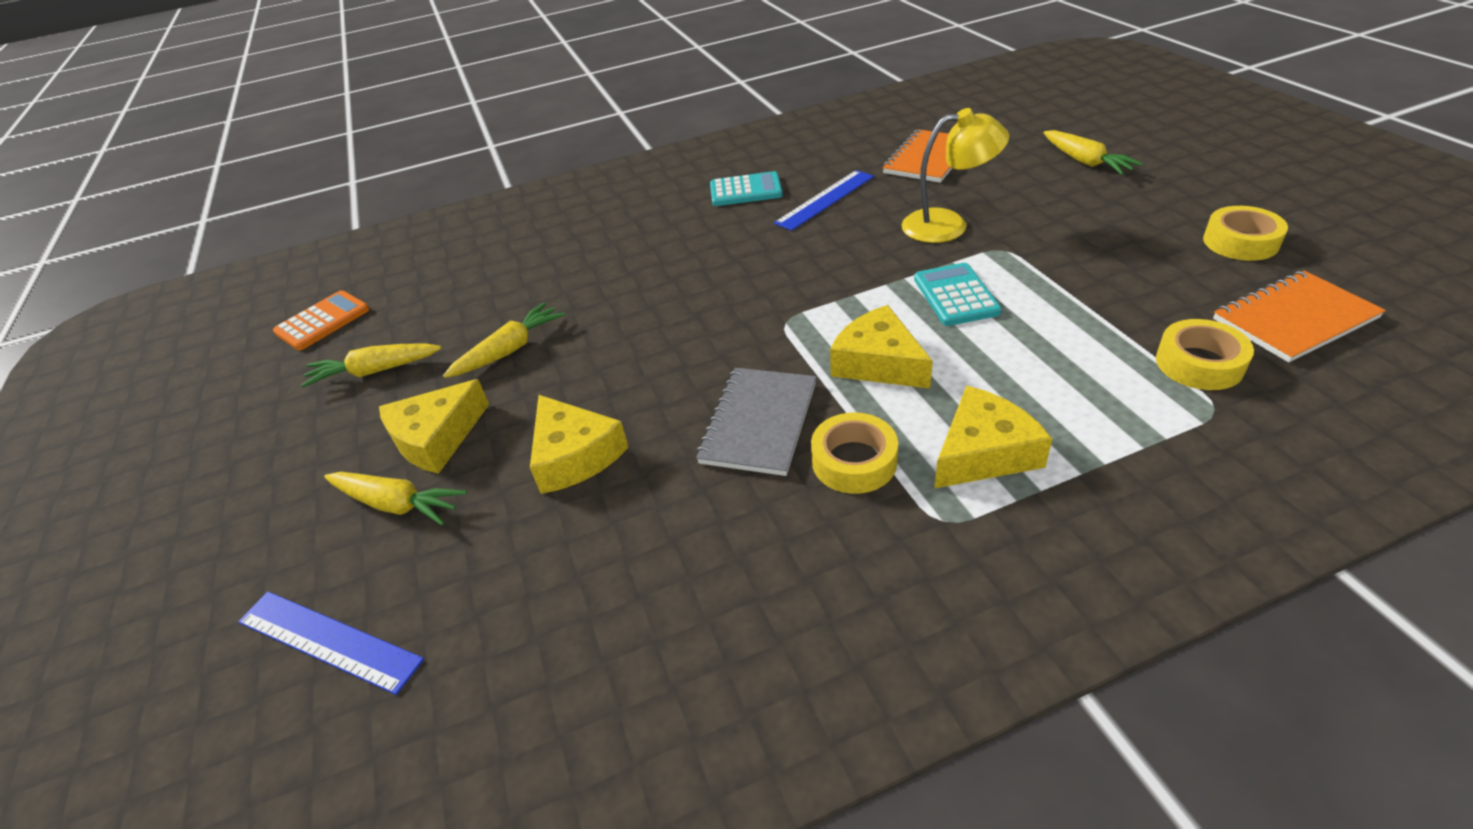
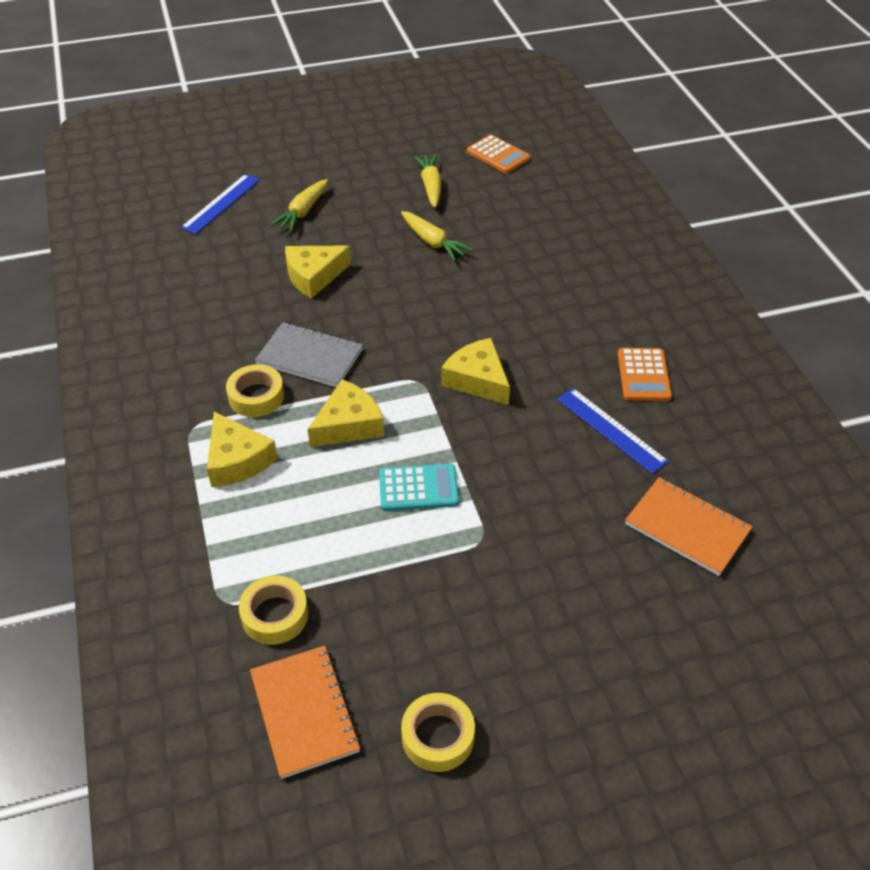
camera: 90 degrees right, 5 degrees up
yellow cheese [379,379,489,474] -> yellow cheese moved to [441,338,510,405]
turquoise calculator [710,171,783,206] -> orange calculator [618,348,672,401]
yellow lamp [902,108,1009,243] -> none
yellow carrot [1043,130,1143,175] -> none

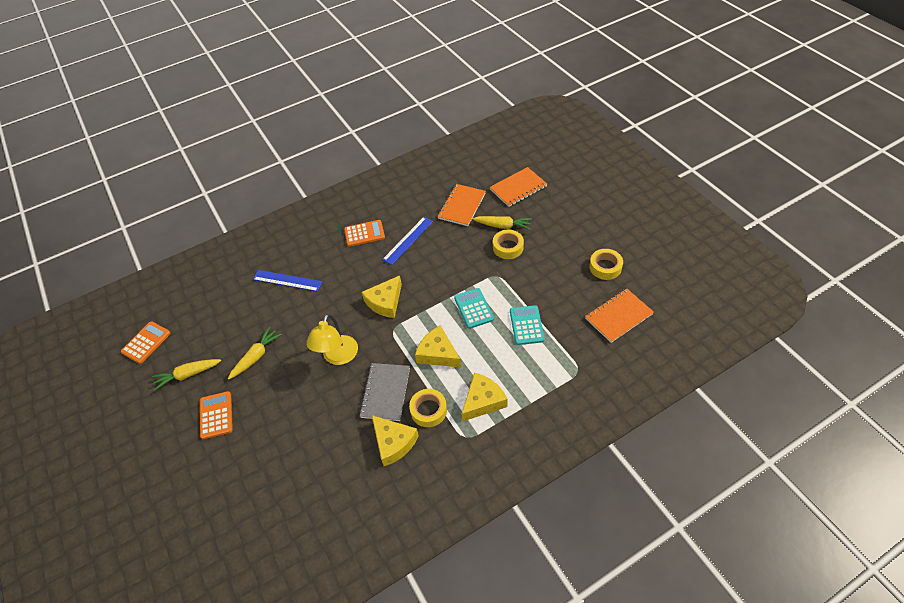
camera: 100 degrees left, 5 degrees up
blue ruler [181,174,260,234] -> blue ruler moved to [253,270,323,292]
yellow tape [239,576,308,645] -> yellow tape moved to [493,229,524,259]
yellow carrot [270,179,328,232] -> yellow carrot moved to [473,216,532,230]
yellow cheese [285,246,351,299] -> yellow cheese moved to [372,415,419,466]
none -> orange calculator [200,391,233,439]
none -> yellow lamp [306,314,358,365]
none -> orange notebook [490,167,547,207]
none -> turquoise calculator [510,305,545,345]

